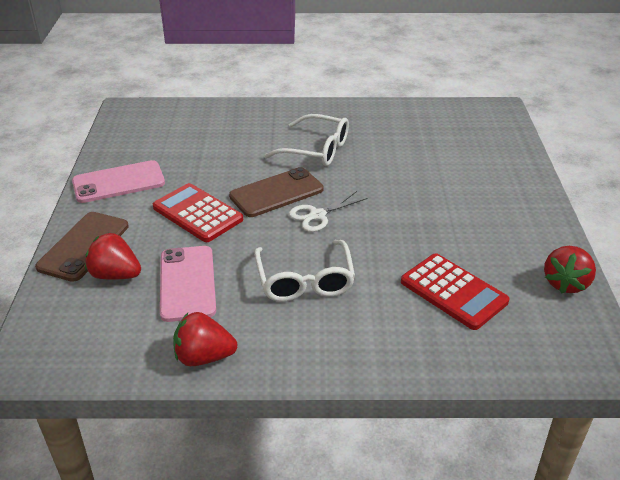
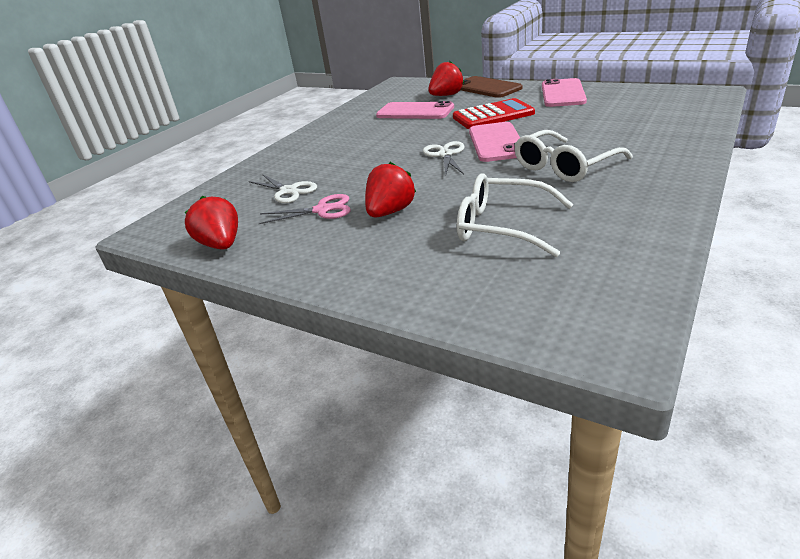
camera: 125 degrees right, 5 degrees down
red strawberry [173,312,237,366] -> red strawberry moved to [365,162,416,218]
brown phone [229,167,323,217] -> pink phone [469,122,520,162]
white glasses [254,240,355,302] -> white glasses moved to [457,173,574,257]
red calculator [401,253,509,330] -> white scissors [249,174,317,203]
none -> pink scissors [259,194,351,224]

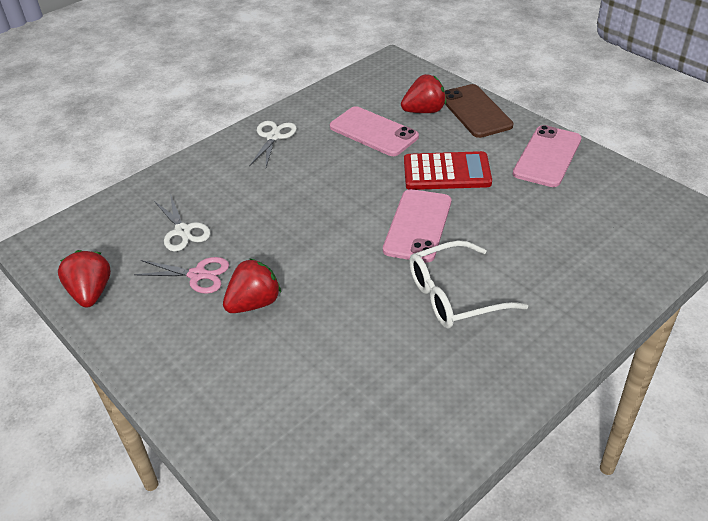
camera: 15 degrees right, 10 degrees up
white scissors [423,141,465,175] -> white scissors moved to [249,121,297,167]
white glasses [457,173,574,257] -> none

